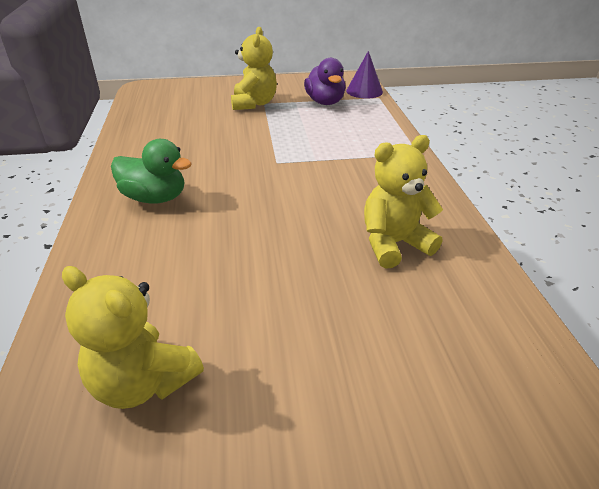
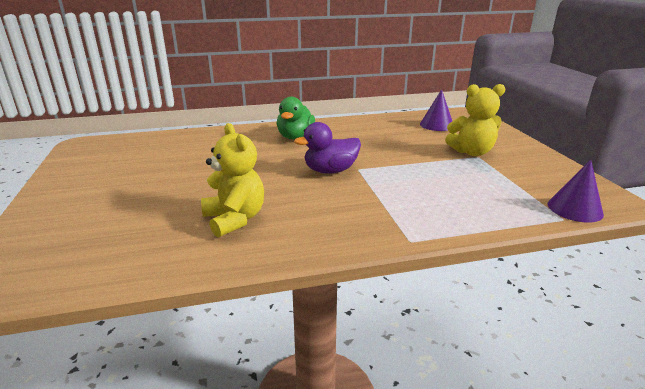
camera: 85 degrees right, 10 degrees down
yellow teddy bear [62,266,204,409] -> none
purple duck [304,58,346,105] -> purple duck moved to [294,122,361,173]
none -> purple cone [420,89,452,131]

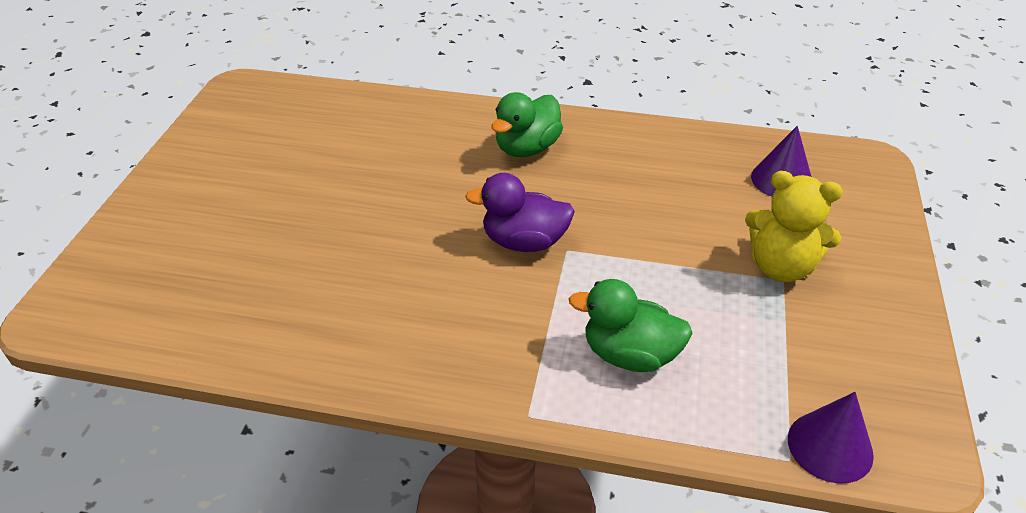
camera: 25 degrees right, 15 degrees up
yellow teddy bear [201,123,264,237] -> none
none -> green duck [569,279,692,372]

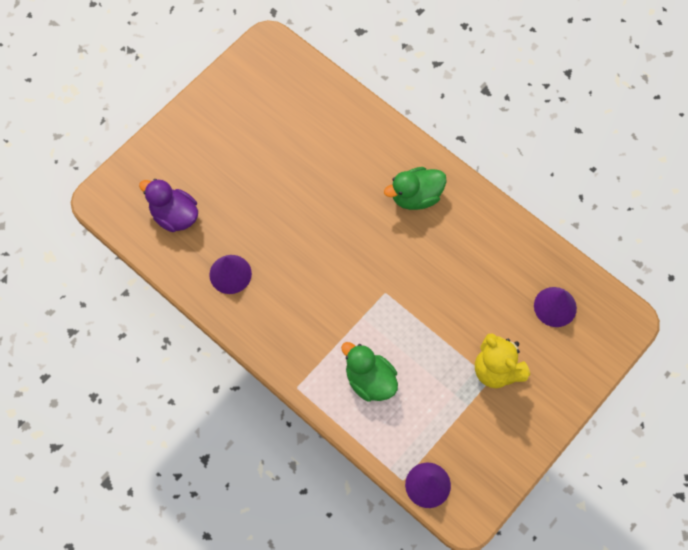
camera: 30 degrees right, 25 degrees up
purple duck [465,173,575,252] -> purple duck moved to [139,179,198,232]
none -> purple cone [209,255,252,294]

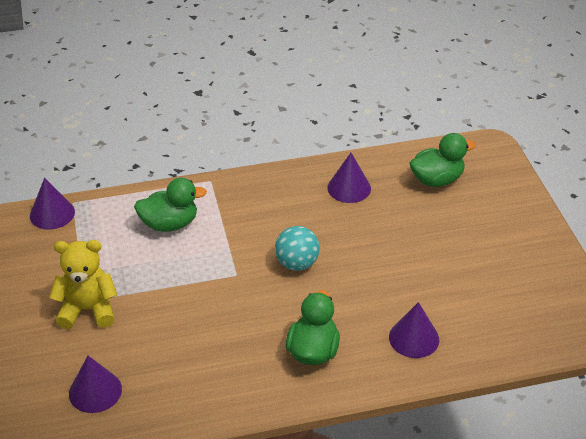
camera: 125 degrees right, 25 degrees down
purple duck [139,179,198,232] -> green duck [410,133,476,187]
none -> turquoise ball [275,226,320,271]
none -> purple cone [389,302,439,358]

